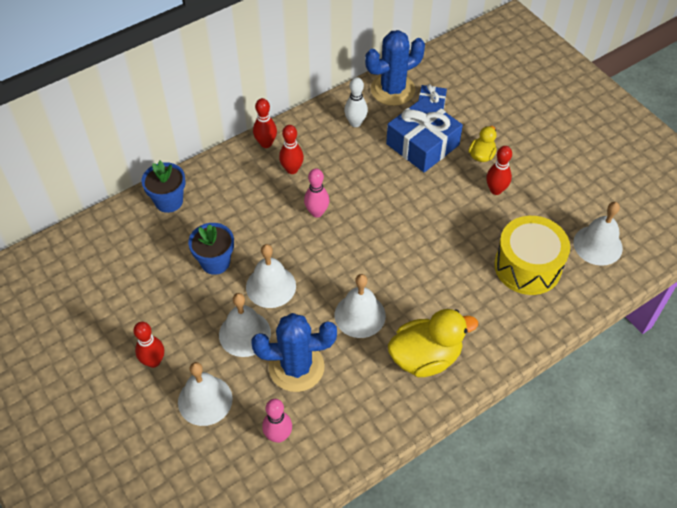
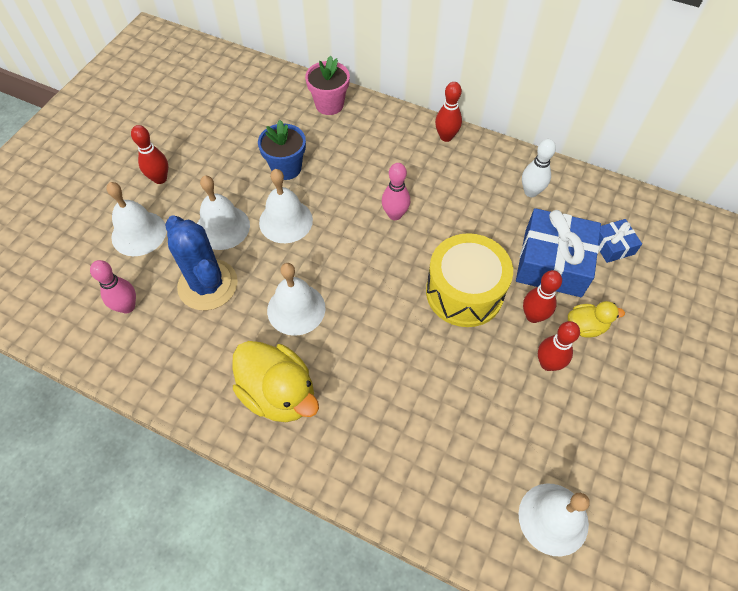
camera: 60 degrees right, 5 degrees up
blue flower pot [142,161,186,213] -> pink flower pot [305,56,350,115]
red bowling pin [279,125,304,174] -> red bowling pin moved to [523,270,562,323]
blue cactus [365,30,425,106] -> none
yellow drum [494,216,570,295] -> yellow drum moved to [426,233,513,327]

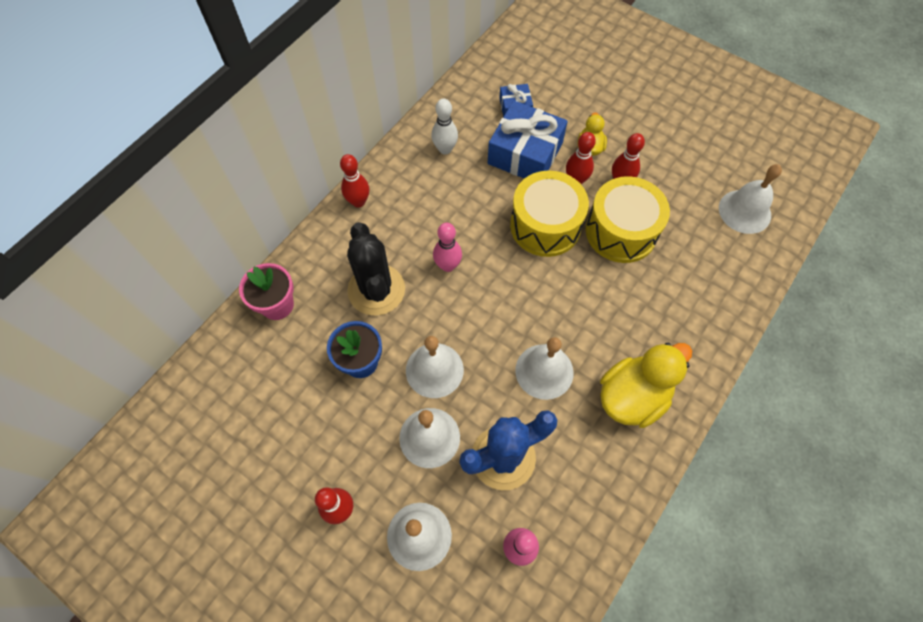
camera: 80 degrees left, 5 degrees up
none -> black cactus [347,222,405,316]
none -> yellow drum [586,176,670,263]

